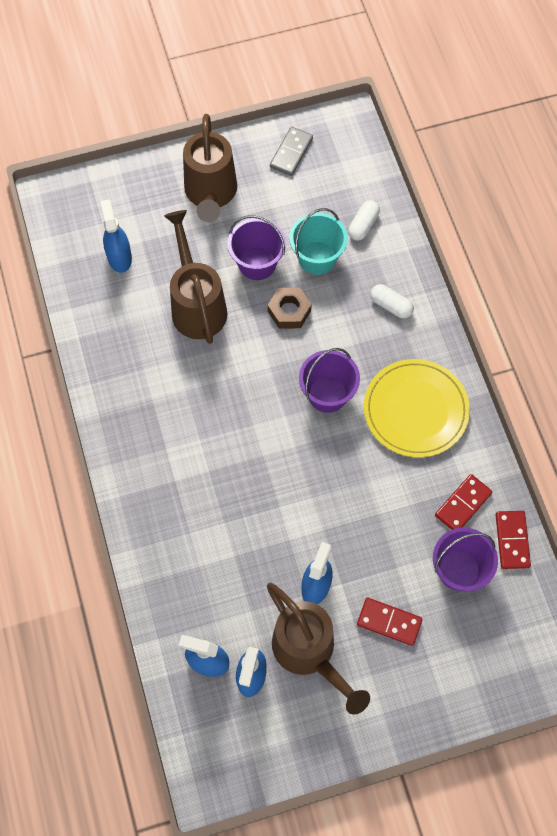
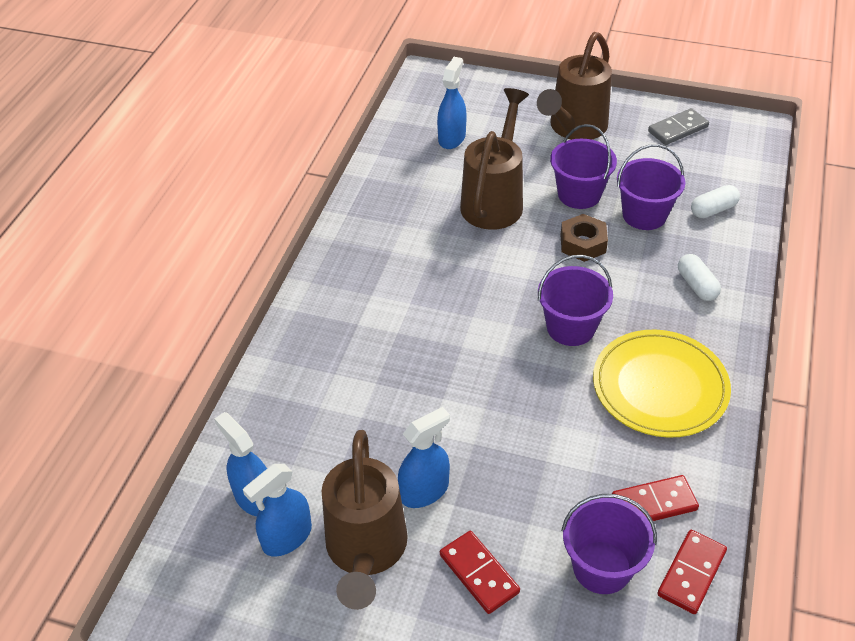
camera: 35 degrees right, 20 degrees down
turquoise bucket [289,208,348,275] -> purple bucket [617,144,685,230]

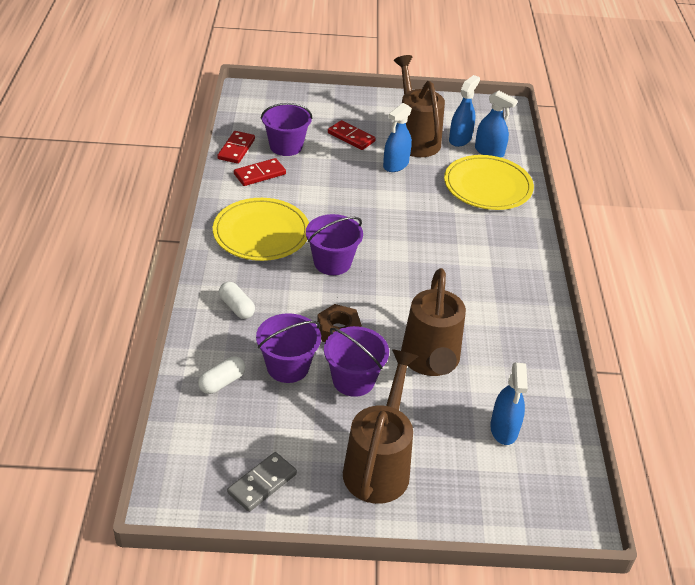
camera: 160 degrees right, 5 degrees down
none -> yellow plate [444,155,534,210]

